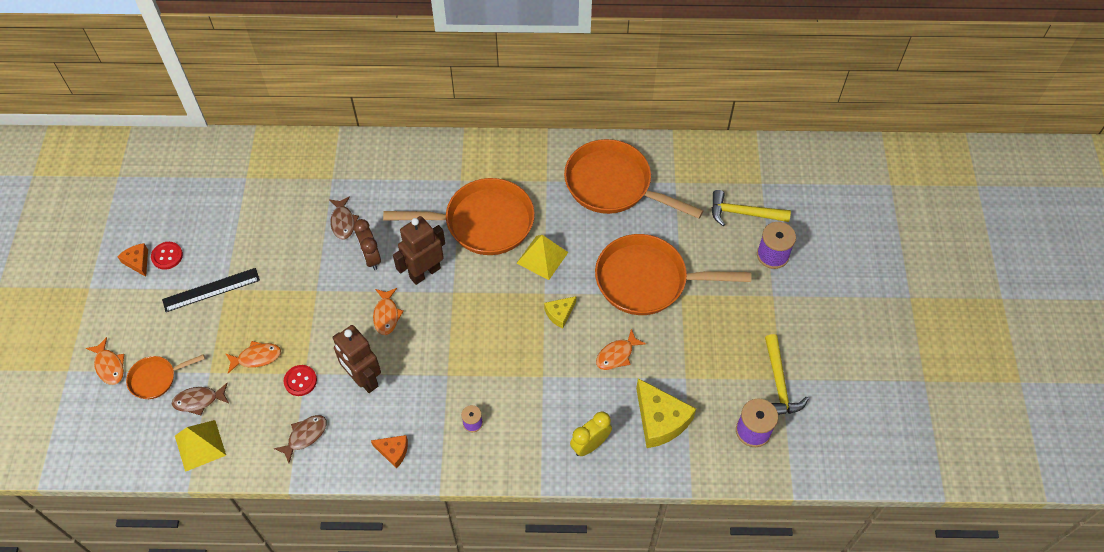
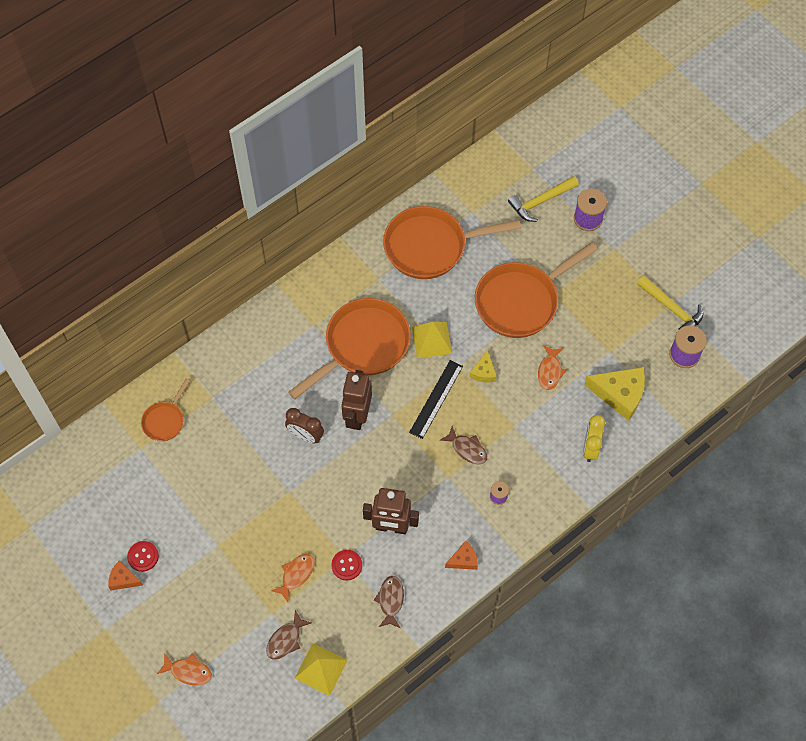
camera: 40 degrees left, 5 degrees up
orange pan [126,354,205,399] -> orange pan moved to [141,379,190,441]
black ruler [162,268,260,312] -> black ruler moved to [409,360,463,439]
brown fish [329,196,359,240] -> brown fish moved to [440,426,487,464]
orange fish [373,288,404,335] -> none

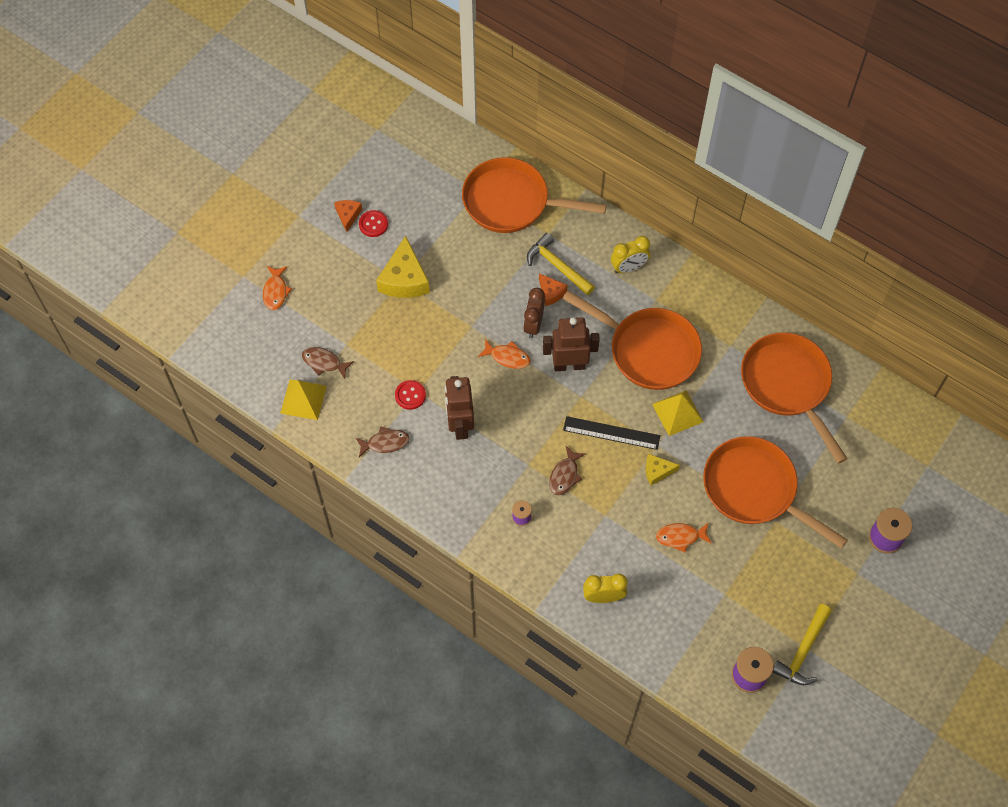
camera: 75 degrees right, 0 degrees up
orange pan [141,379,190,441] -> orange pan [462,157,607,233], size x2.05
orange fish [271,554,314,602] -> orange fish moved to [478,339,531,369]
orange cheese [445,541,478,570] -> orange cheese moved to [539,273,568,306]
yellow hammer [508,176,579,222] -> yellow hammer moved to [527,233,595,295]
yellow cheese [584,367,645,421] -> yellow cheese moved to [376,236,430,298]
none -> yellow clock [611,236,650,274]

